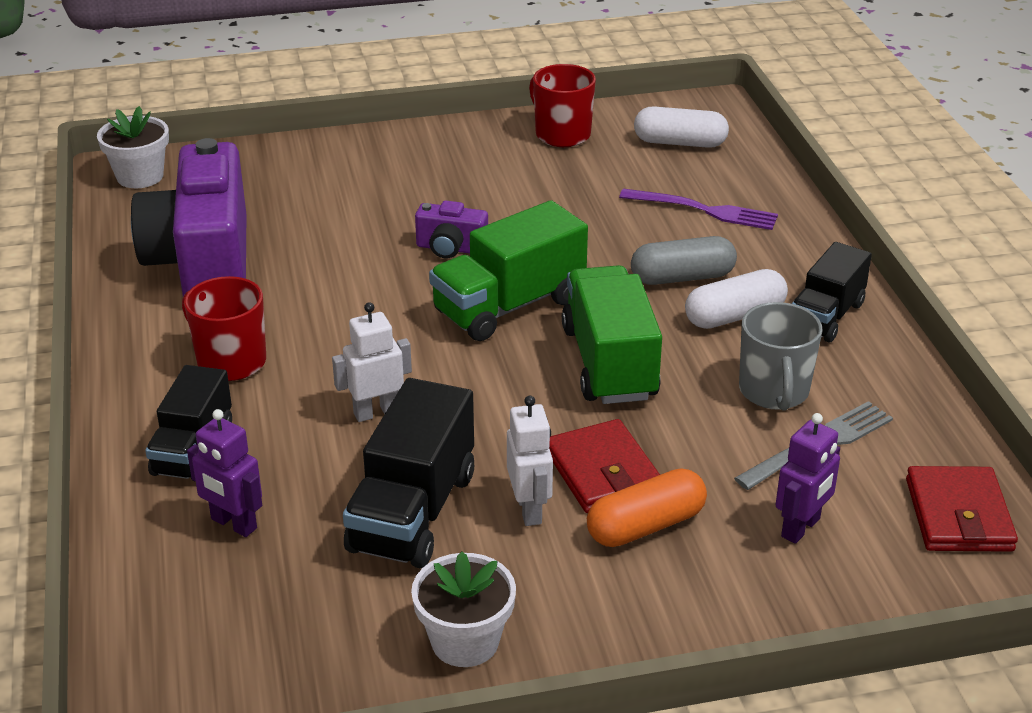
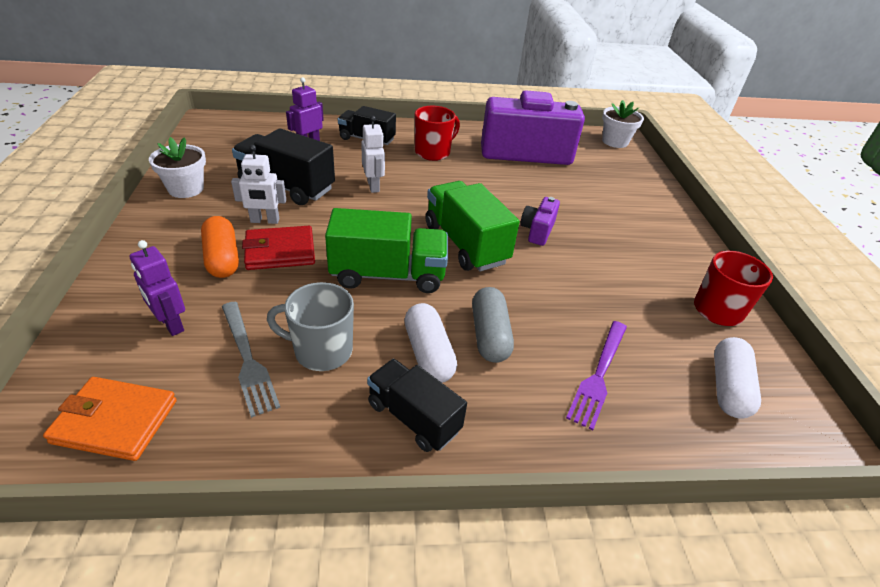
camera: 95 degrees right, 5 degrees up
red wallet [906,466,1018,552] -> orange wallet [43,377,177,461]

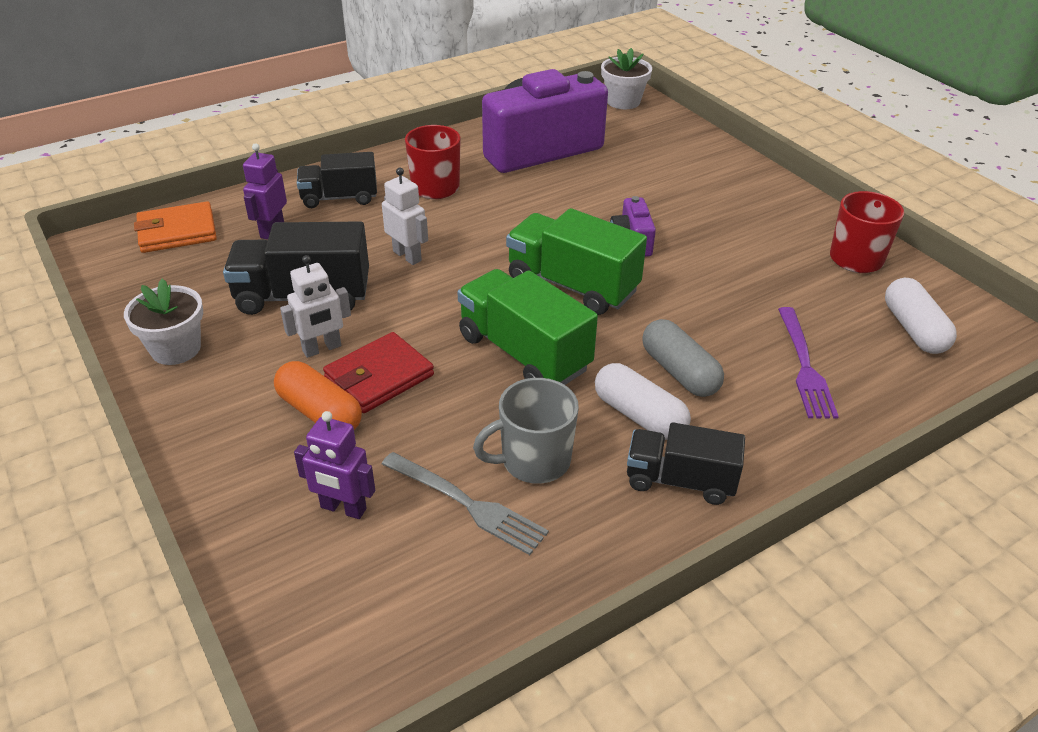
camera: 25 degrees left, 0 degrees up
orange wallet [43,377,177,461] -> orange wallet moved to [134,201,217,253]
green truck [325,208,448,293] -> green truck turned 105 degrees counterclockwise [457,269,598,385]

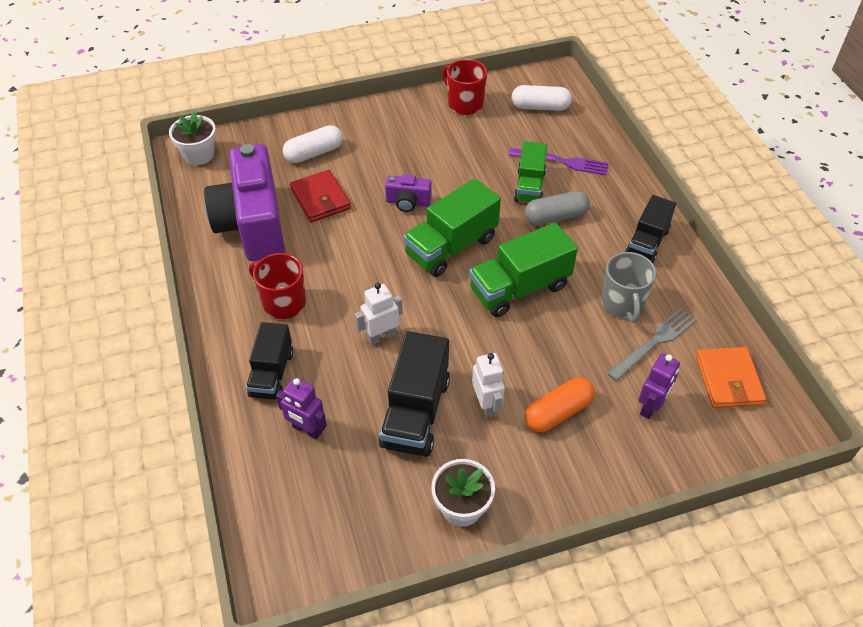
camera: 75 degrees left, 10 degrees up
orange wallet [134,201,217,253] -> orange wallet moved to [696,347,766,408]
red wallet [323,332,434,413] -> red wallet moved to [290,170,351,222]
white capsule [595,363,691,440] -> white capsule moved to [283,125,343,163]
none -> green truck [514,141,547,202]

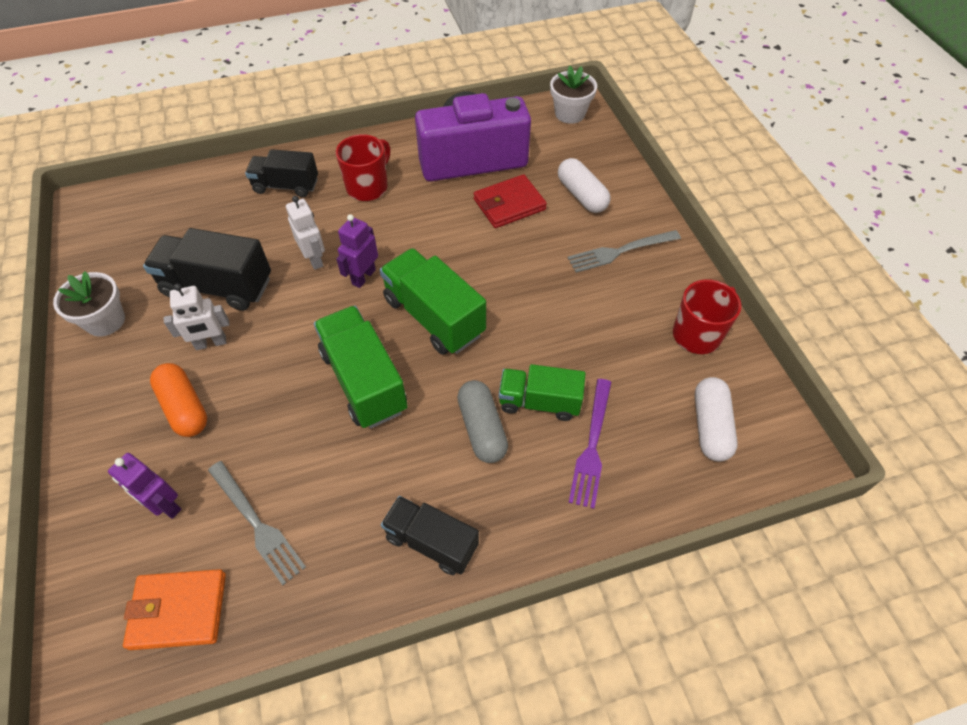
camera: 90 degrees right, 5 degrees up
purple robot [276,377,327,440] -> purple robot moved to [336,214,378,288]
purple camera [385,174,432,212] -> none
grey mug [601,252,656,323] -> none
none -> grey fork [568,230,681,273]

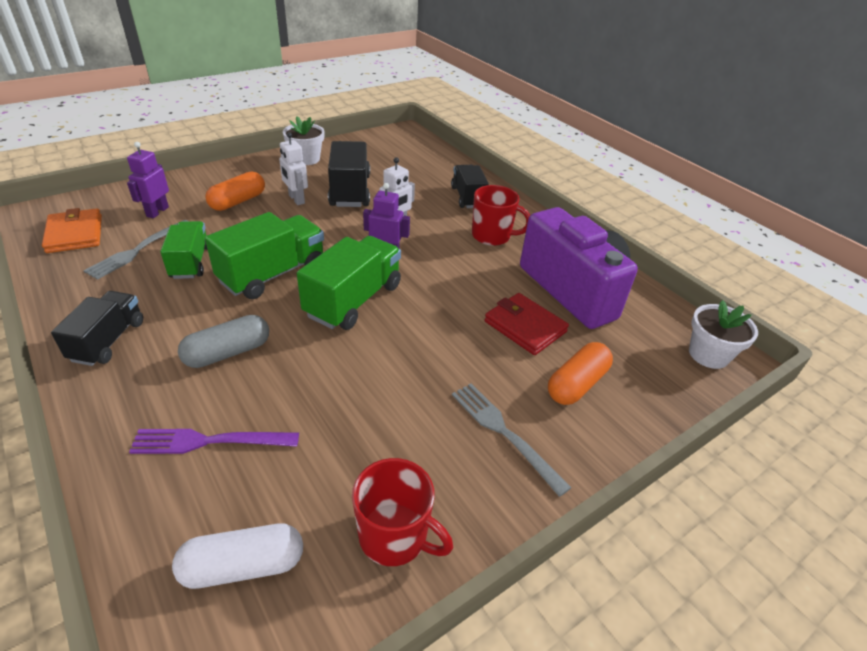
camera: 70 degrees right, 15 degrees down
green truck [499,364,586,421] -> green truck moved to [160,221,208,279]
white capsule [558,158,611,213] -> orange capsule [548,342,613,405]

